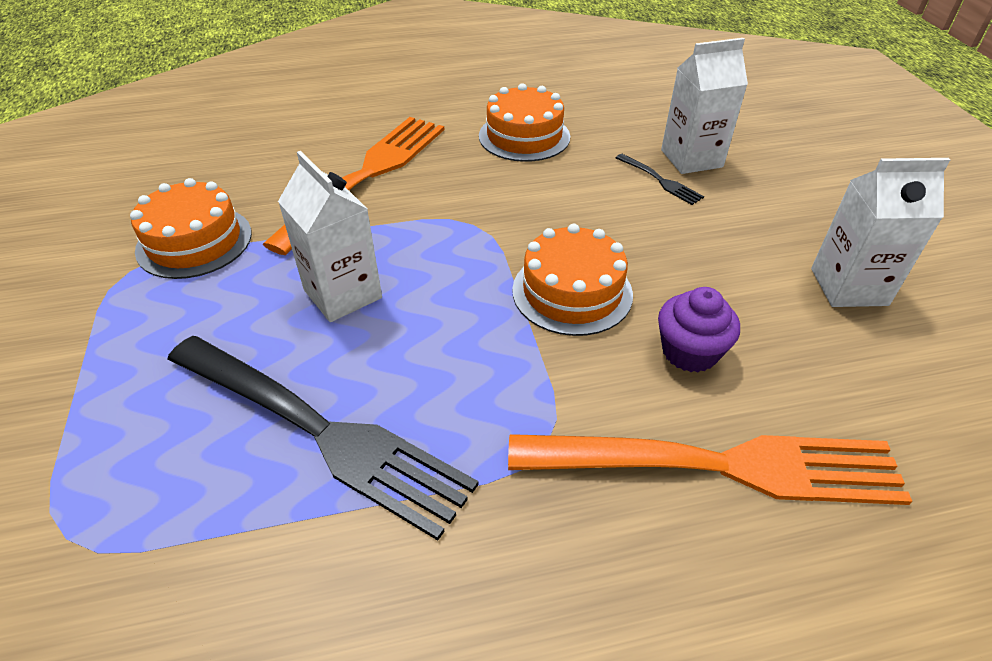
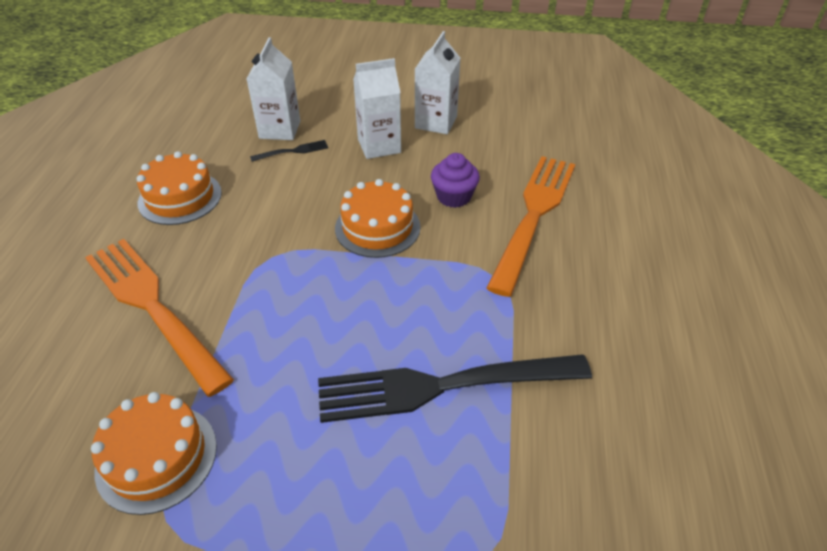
camera: 70 degrees left, 0 degrees up
black fork [167,336,479,541] -> black fork turned 150 degrees counterclockwise [318,354,592,423]
white carton [278,151,382,322] -> white carton moved to [353,58,401,159]

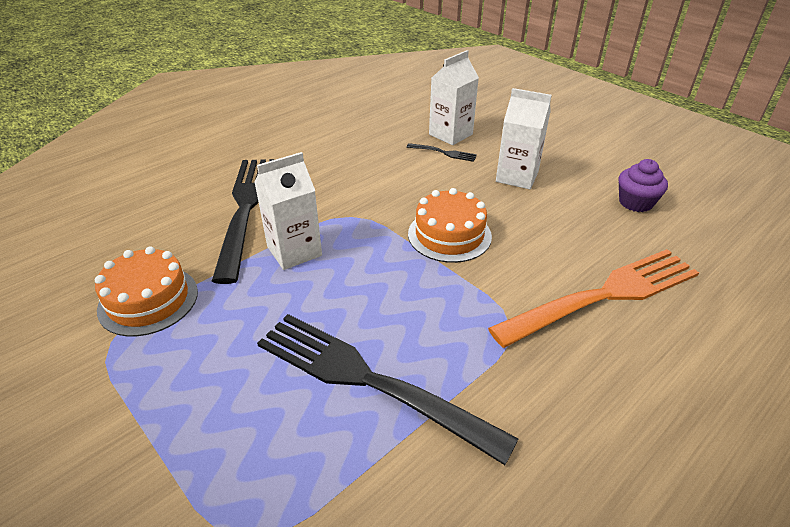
camera: 40 degrees right, 5 degrees down
orange fork [85,239,234,397] -> black fork [212,159,275,284]
orange cake [137,151,222,225] -> none
white carton [415,31,460,134] -> white carton moved to [254,152,322,270]
purple cupcake [431,153,480,208] -> purple cupcake moved to [618,159,668,212]

